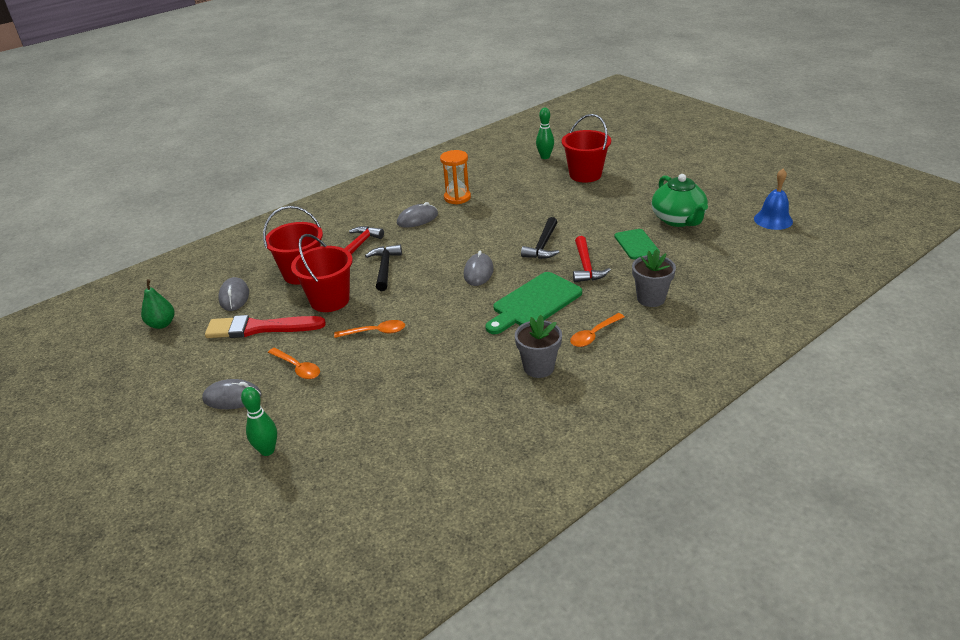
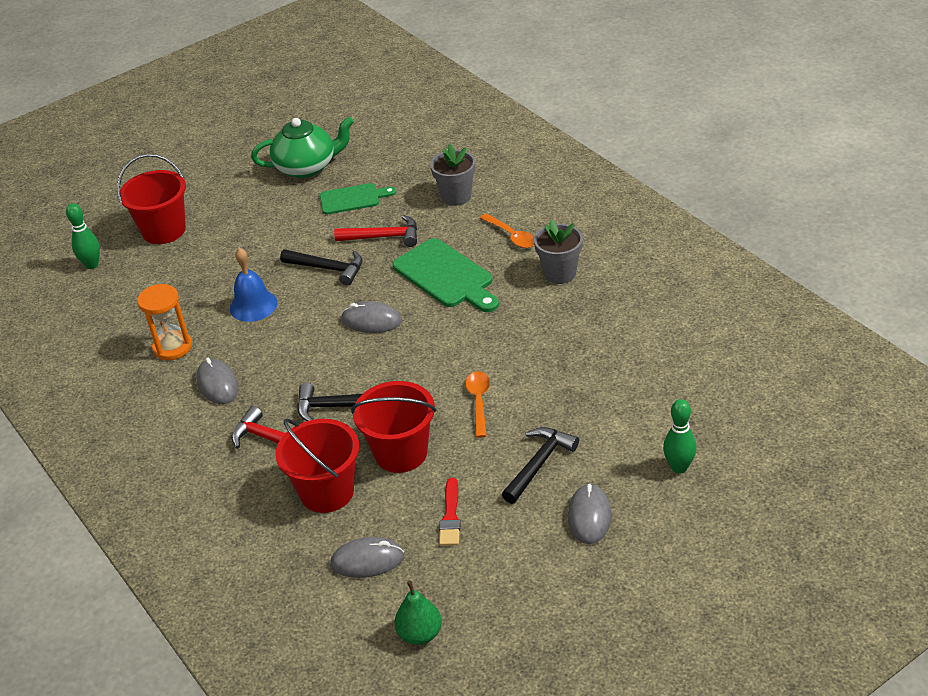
camera: 85 degrees left, 5 degrees up
red brush [205,315,326,338] -> red brush [439,478,461,546], size x0.54
orange spoon [268,348,320,379] -> black hammer [502,427,579,504]
blue bell [754,169,793,230] -> blue bell moved to [230,248,278,322]

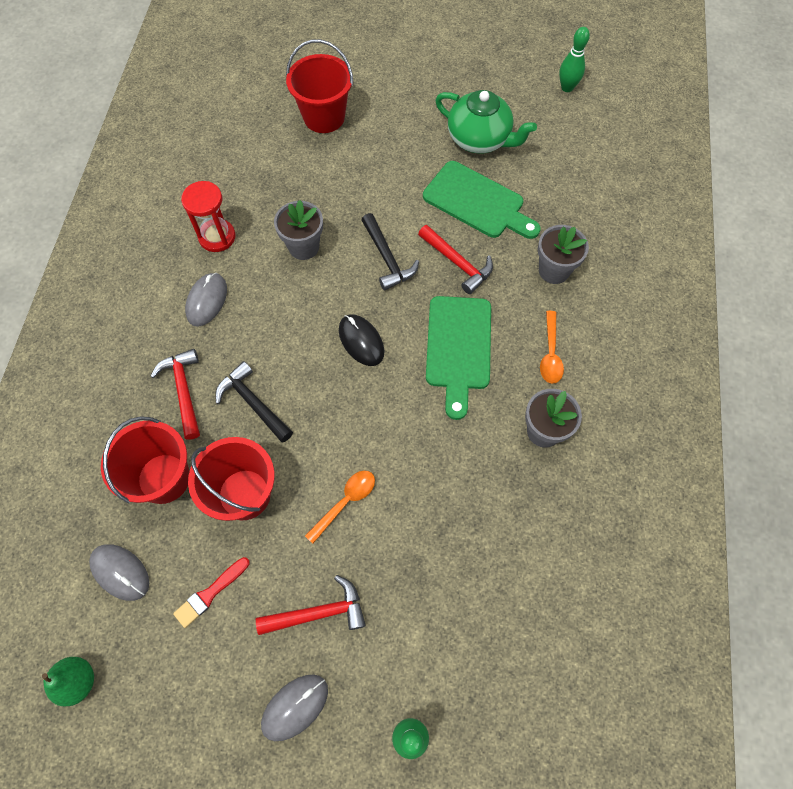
camera: 40 degrees right, 25 degrees up
green bowling pin [66,203,100,269] -> green bowling pin moved to [559,27,590,92]
orange hourglass [137,284,192,360] -> red hourglass [181,181,235,252]
blue bell [230,248,278,322] -> grey flower pot [274,200,323,260]
green cutting board [320,183,396,215] -> green cutting board [423,161,541,239], size x1.56
grey mouse [341,301,402,333] -> black mouse [339,314,384,366]
black hammer [502,427,579,504] -> red hammer [256,575,366,635]

